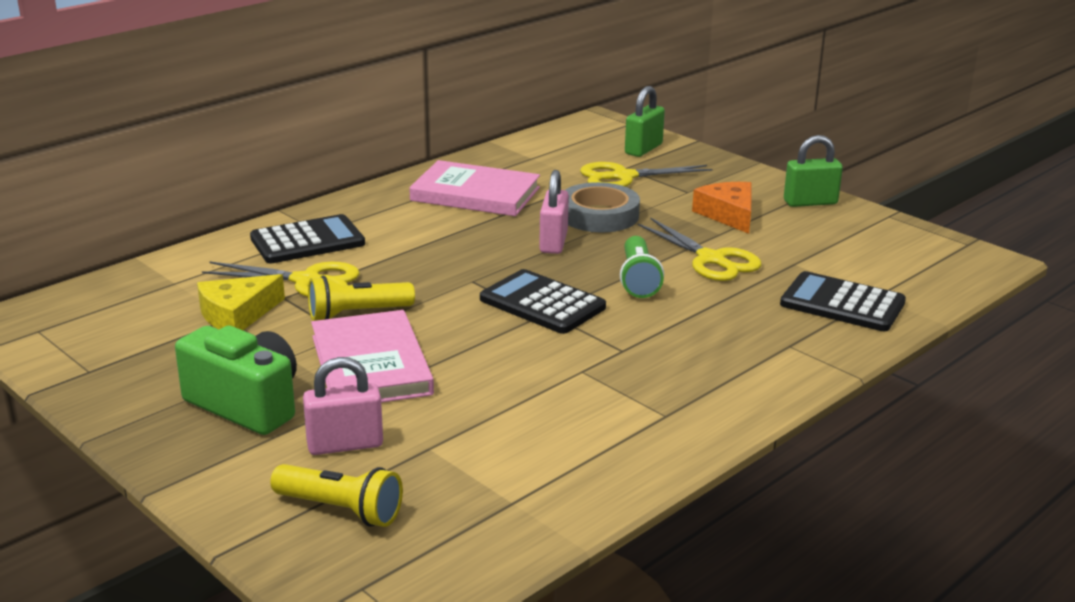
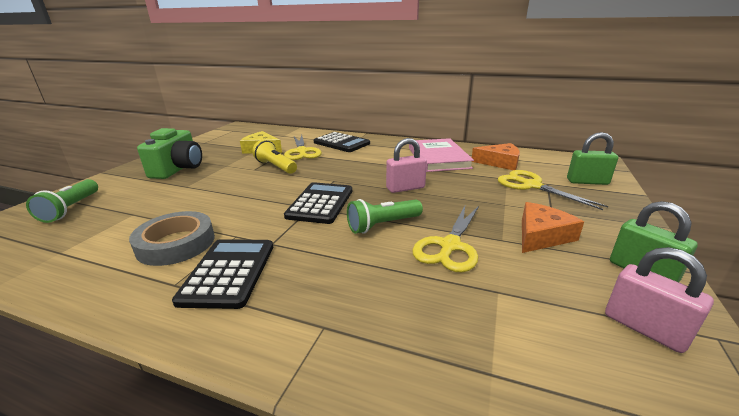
camera: 65 degrees right, 0 degrees up
yellow flashlight [270,464,403,527] -> green flashlight [26,179,98,223]
pink padlock [303,357,383,455] -> pink padlock moved to [605,247,714,353]
pink book [311,310,434,403] -> none
grey tape [565,182,640,232] -> grey tape moved to [129,211,215,266]
black calculator [780,271,906,331] -> black calculator moved to [172,239,273,309]
none -> orange cheese [472,143,520,170]

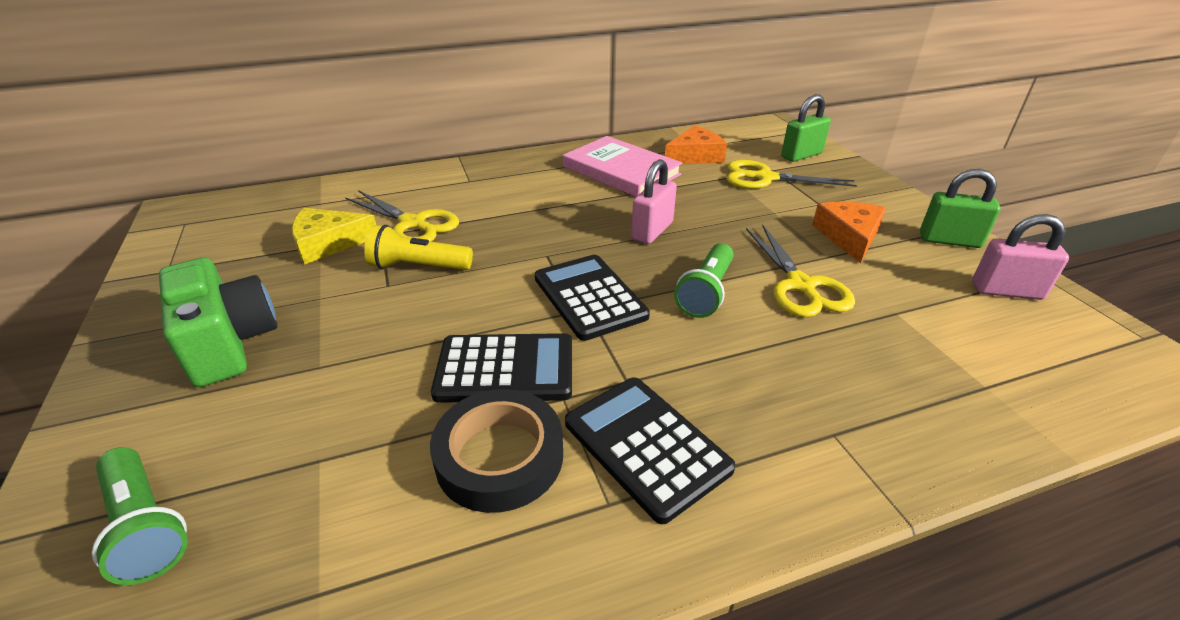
camera: 40 degrees left, 10 degrees up
grey tape [129,211,215,266] -> black tape [430,389,563,513]
black calculator [314,132,370,152] -> black calculator moved to [431,333,572,403]

